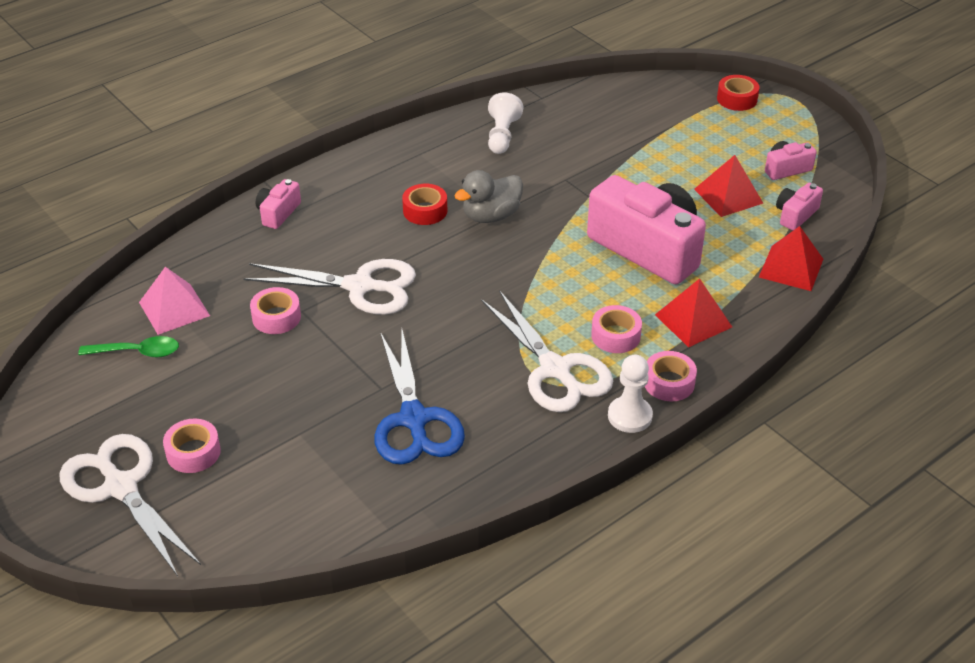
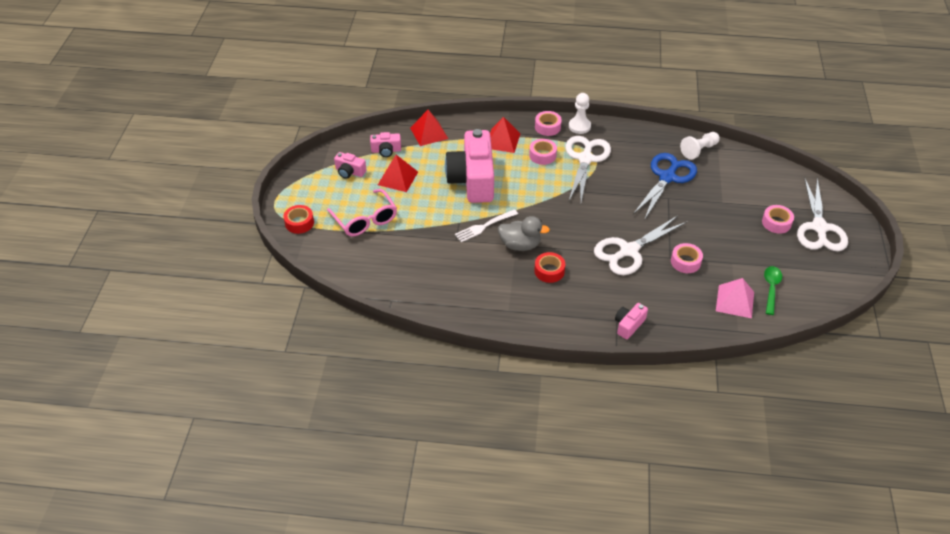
camera: 135 degrees left, 5 degrees up
green spoon [78,336,179,357] -> green spoon turned 60 degrees clockwise [764,266,782,315]
white scissors [243,259,416,315] -> white scissors turned 90 degrees counterclockwise [594,216,687,275]
pink camera [256,179,301,229] -> pink camera turned 150 degrees clockwise [615,303,648,339]
white pawn [488,92,523,154] -> white pawn moved to [680,132,720,160]
none -> pink glasses [327,189,397,236]
none -> white fork [455,209,518,242]

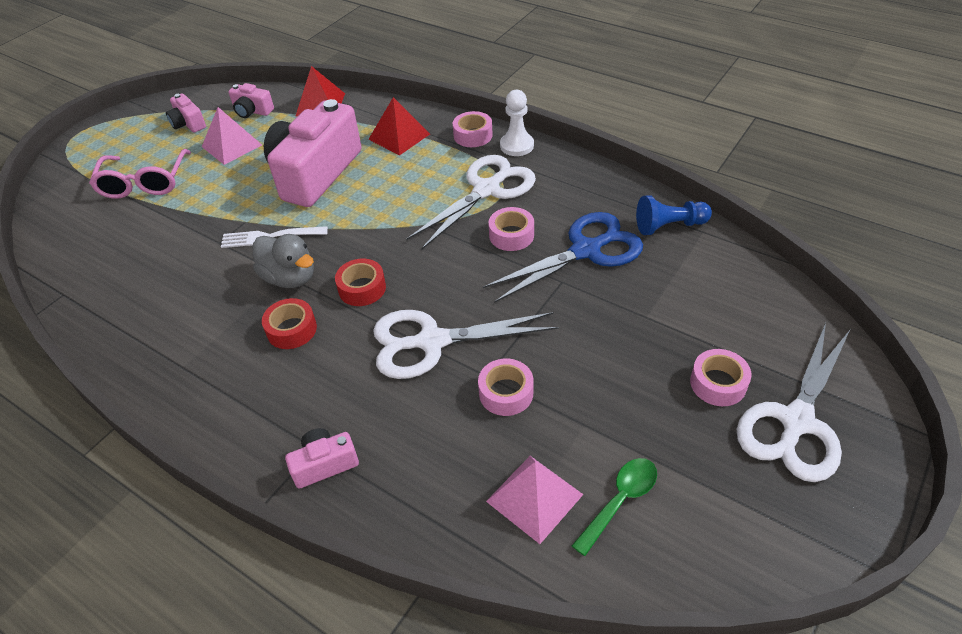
camera: 30 degrees right, 0 degrees up
red tape [283,205,314,234] -> red tape moved to [335,259,386,306]
red pyramid [378,155,418,192] -> pink pyramid [202,107,262,165]
pink tape [529,139,557,165] -> pink tape moved to [488,207,534,251]
white pawn [680,132,720,160] -> blue pawn [636,195,712,235]

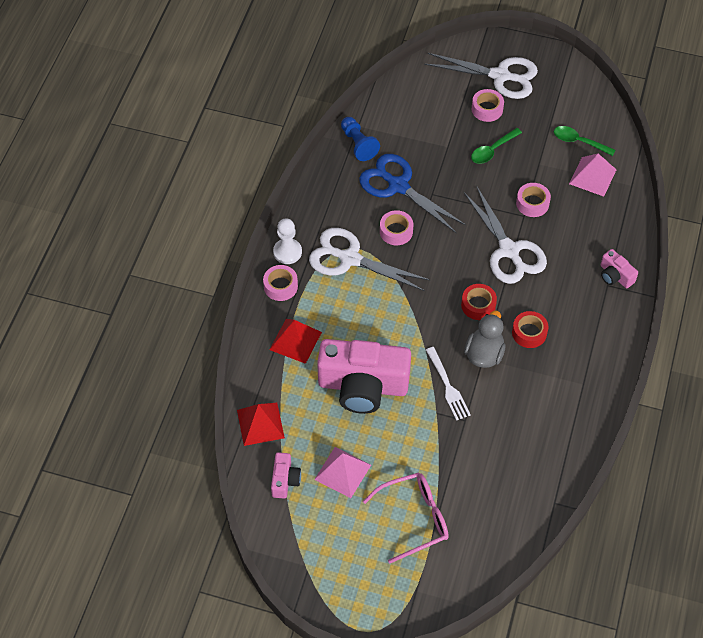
camera: 110 degrees left, 10 degrees up
pink camera [166,94,206,132] -> none
none -> green spoon [471,128,522,164]

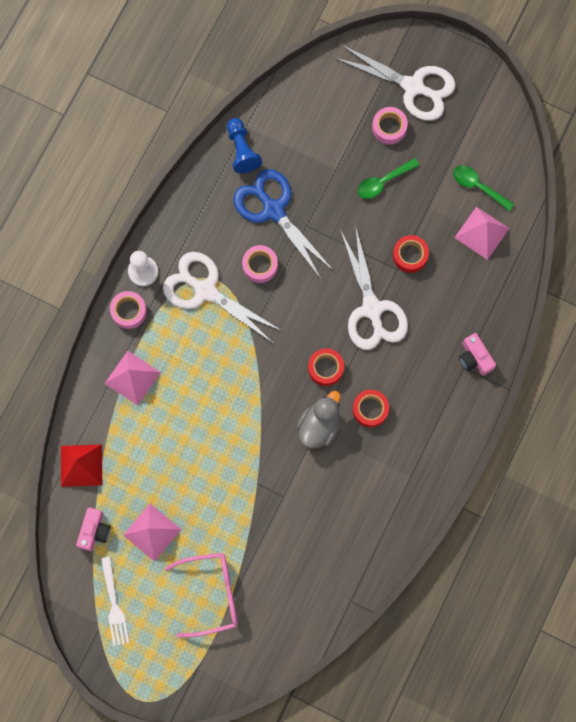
camera: 10 degrees right, 20 degrees up
red pyramid [269,319,322,364] -> pink pyramid [104,351,161,405]
pink camera [317,339,411,414] -> none
white fork [426,347,471,421] -> white fork moved to [101,557,129,646]
pink tape [516,183,551,217] -> red tape [393,235,429,273]

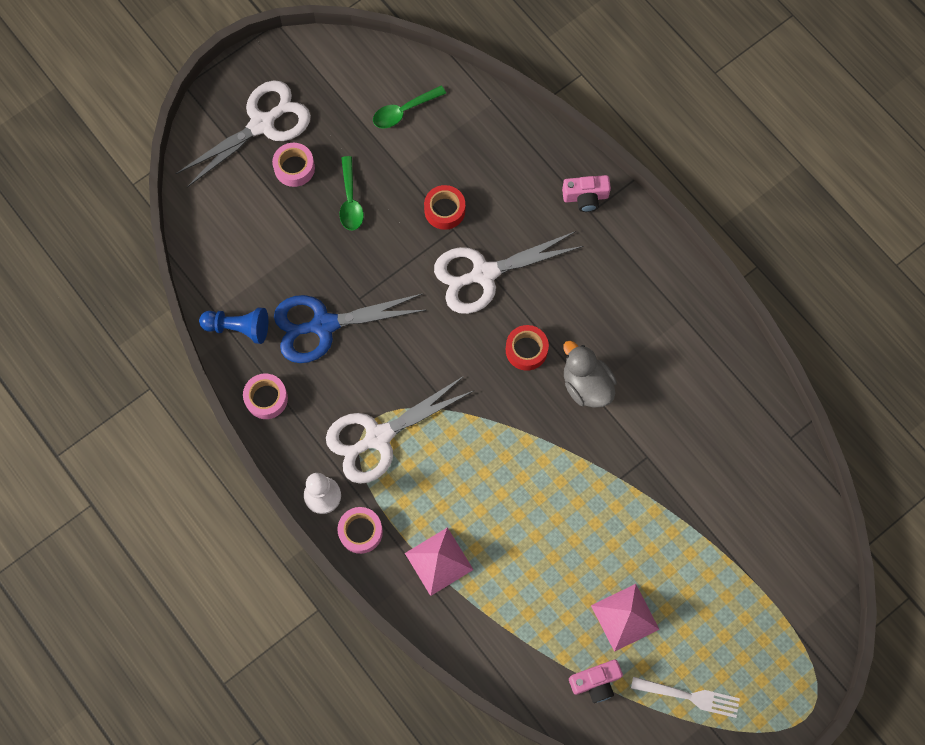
camera: 65 degrees left, 5 degrees down
red pyramid [61,445,102,487] -> none
pink camera [76,507,110,551] -> pink camera turned 120 degrees clockwise [569,660,623,703]
pink glasses [165,553,238,637] -> none
pink tape [242,245,278,283] -> pink tape moved to [243,374,288,419]
white scissors [341,225,408,350] -> white scissors turned 150 degrees clockwise [434,231,583,314]
red tape [353,390,389,427] -> none
pink pyramid [455,207,510,260] -> none

